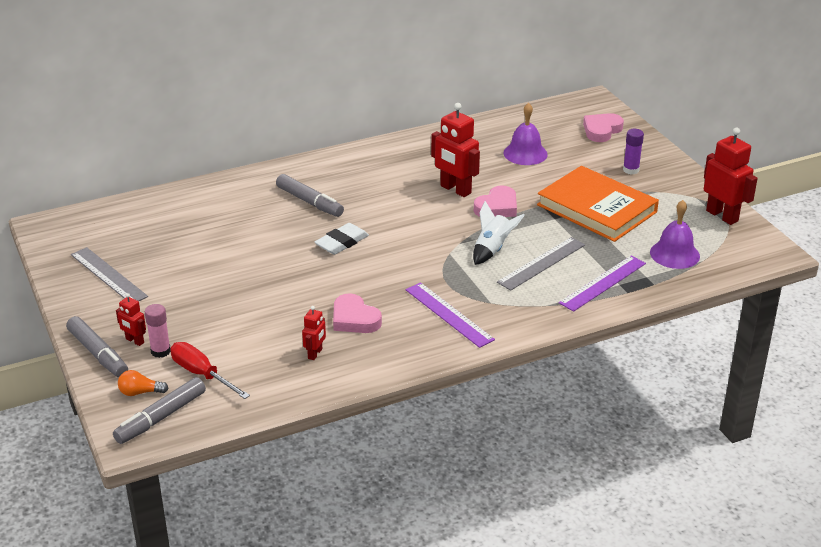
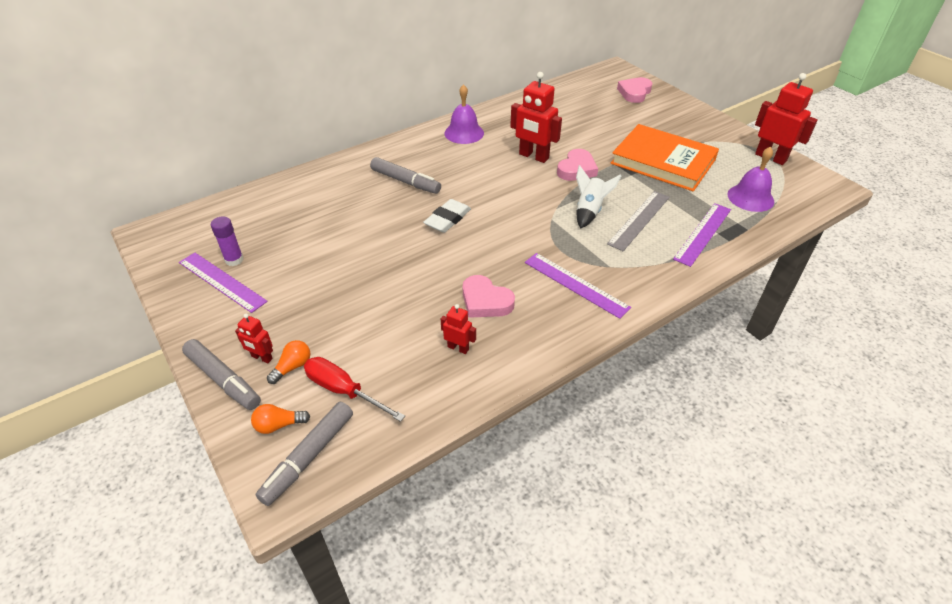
camera: 10 degrees left, 10 degrees up
grey ruler [71,247,148,301] -> purple ruler [179,252,268,313]
pink glue stick [145,304,171,358] -> orange light bulb [267,340,310,384]
red robot [302,306,326,360] -> red robot turned 75 degrees counterclockwise [441,304,476,354]
purple bell [503,103,548,165] -> purple bell moved to [444,84,484,144]
purple glue stick [623,129,644,175] -> purple glue stick moved to [211,216,244,266]

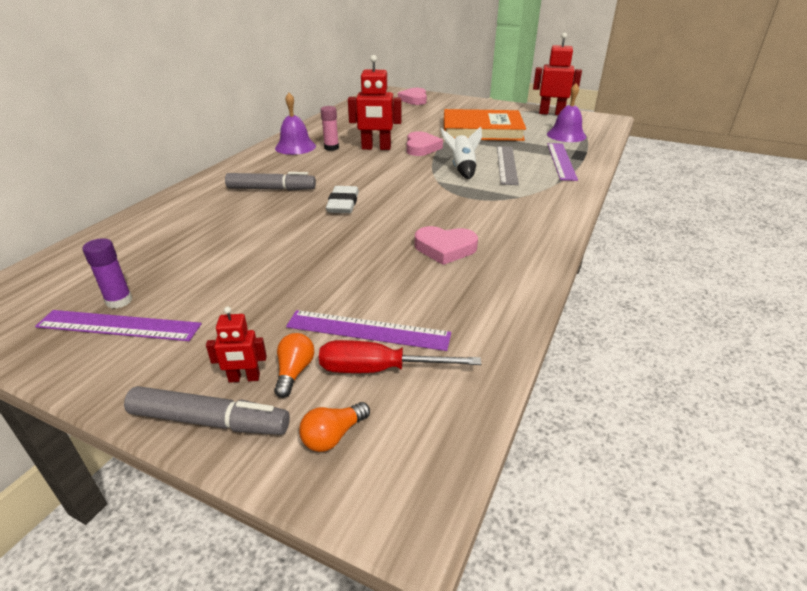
camera: 30 degrees left, 10 degrees down
grey marker [255,402,353,506] -> none
red robot [441,304,476,354] -> none
purple ruler [525,253,631,319] -> purple ruler moved to [286,310,451,351]
none -> pink glue stick [321,106,339,151]

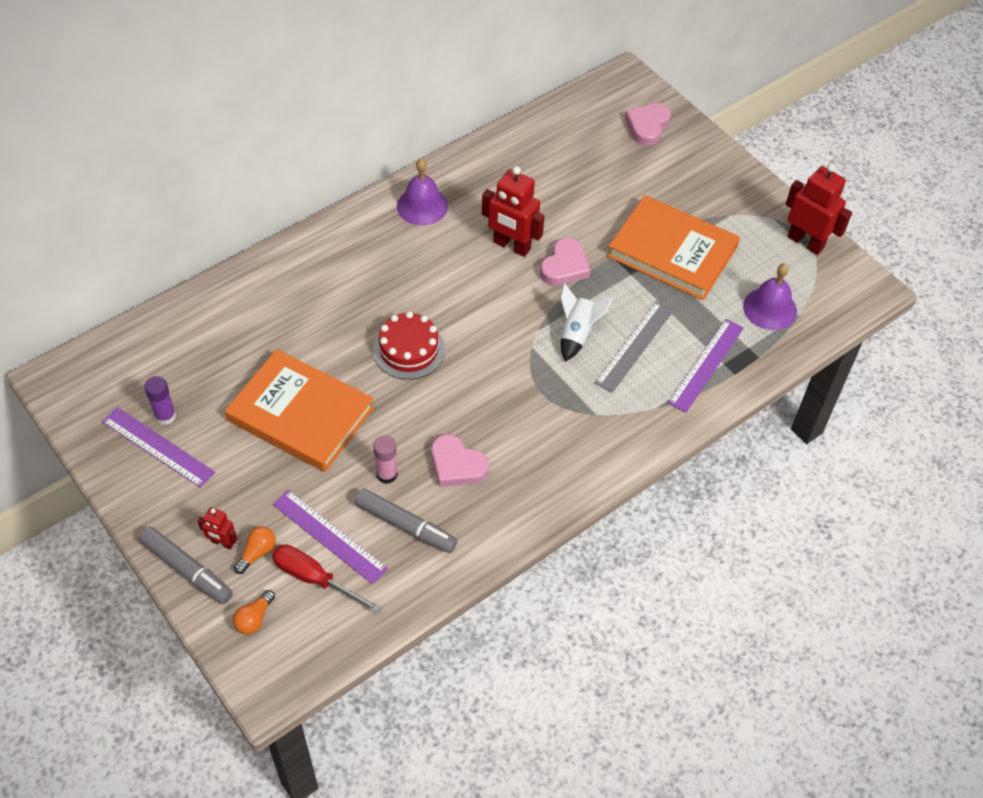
camera: 25 degrees right, 20 degrees up
grey marker [225,172,316,191] -> grey marker moved to [355,489,457,553]
orange light bulb [299,402,370,452] -> orange light bulb turned 45 degrees counterclockwise [233,590,275,635]
pink glue stick [321,106,339,151] -> pink glue stick moved to [373,435,398,484]
white eraser [326,186,359,213] -> red cake [373,311,445,380]
none -> orange book [225,349,374,472]

